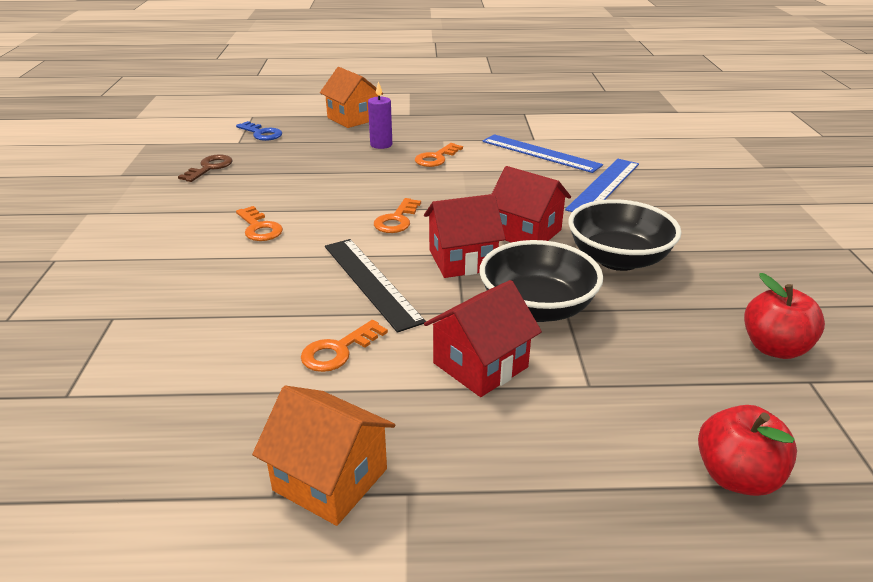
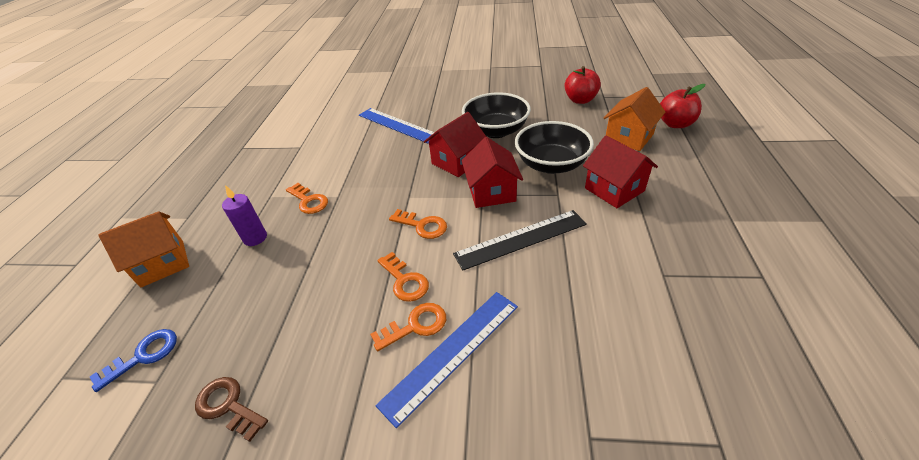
camera: 80 degrees left, 10 degrees up
orange house [252,386,395,526] -> orange house moved to [603,87,666,151]
orange key [301,320,388,372] -> orange key moved to [377,252,429,302]
blue ruler [483,134,603,173] -> blue ruler moved to [376,292,518,428]

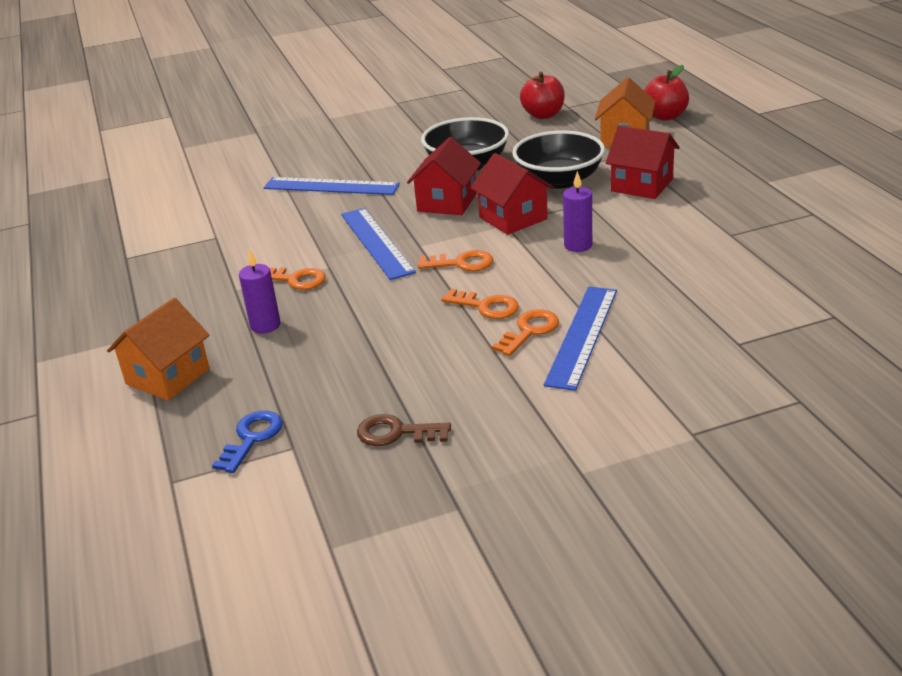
camera: 25 degrees left, 10 degrees down
black ruler [453,210,587,270] -> purple candle [563,171,592,252]
none -> blue ruler [341,208,416,280]

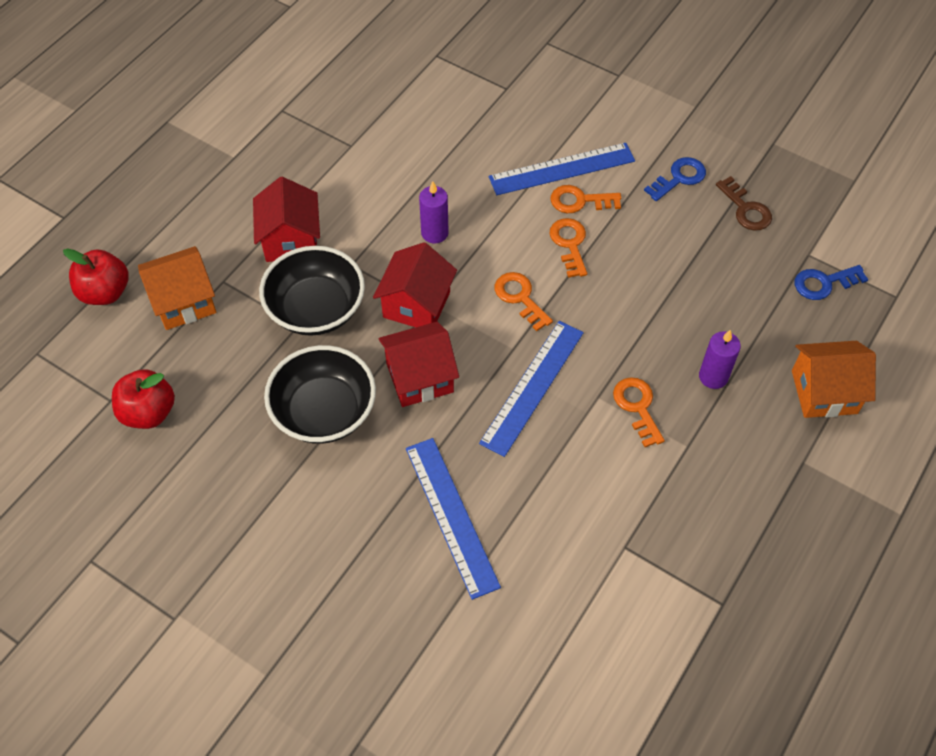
camera: 130 degrees left, 25 degrees up
none -> blue key [644,157,706,201]

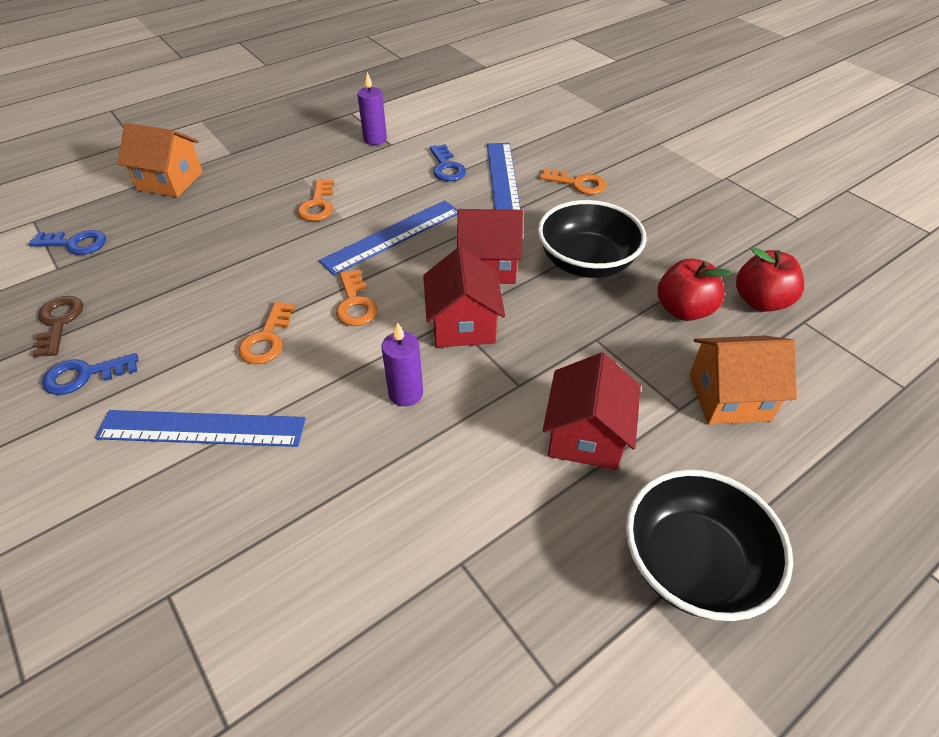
camera: 160 degrees left, 10 degrees down
red apple [63,248,128,305] -> red apple moved to [658,259,732,321]
black bowl [259,246,365,336] -> black bowl moved to [626,469,793,621]
red house [373,242,457,327] -> red house turned 45 degrees counterclockwise [423,247,505,348]
orange key [550,185,621,213] -> orange key moved to [540,168,606,195]
purple candle [699,330,741,389] -> purple candle moved to [358,72,387,145]
none -> blue key [430,144,466,181]

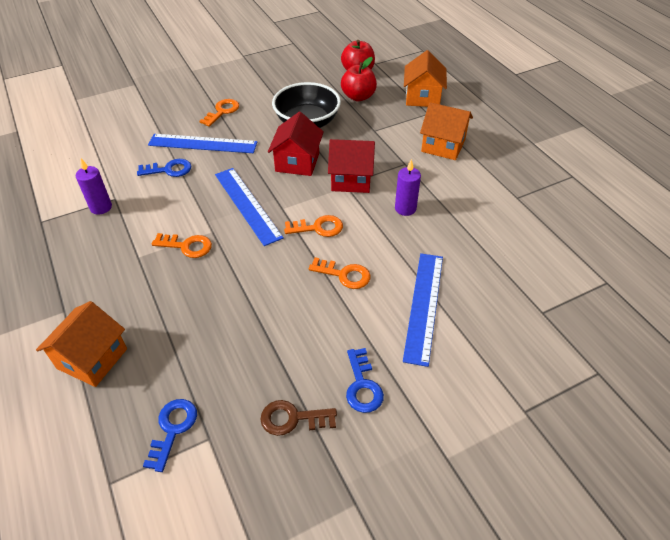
camera: 80 degrees left, 0 degrees up
red house [543,352,641,470] -> orange house [420,102,473,160]
black bowl [626,469,793,621] -> none

